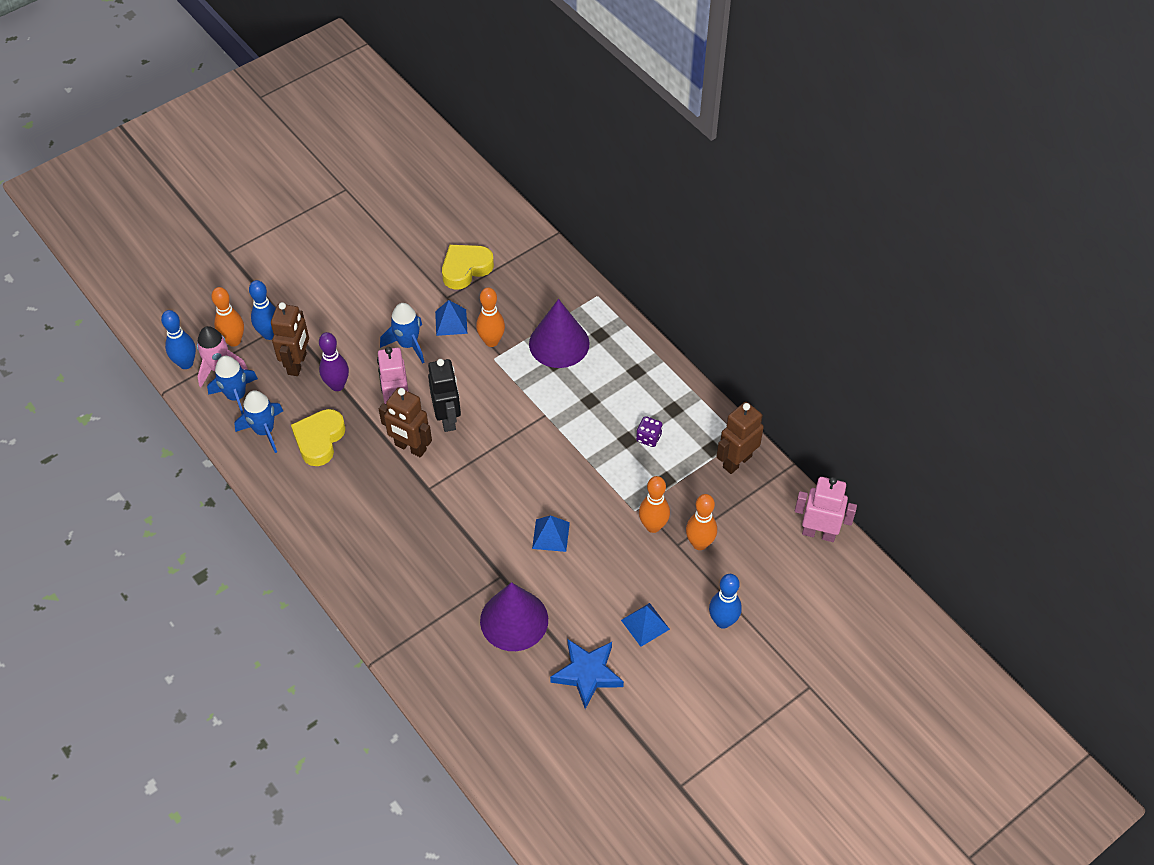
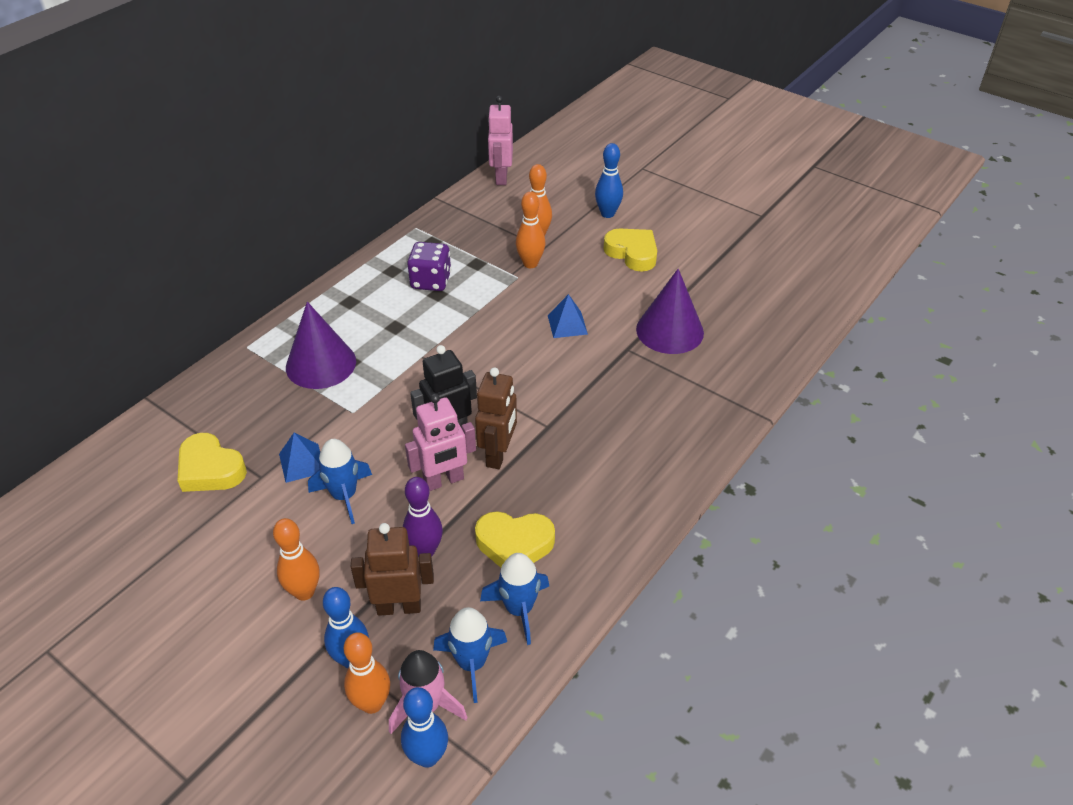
camera: 105 degrees left, 10 degrees down
orange bowling pin [476,287,505,347] -> orange bowling pin moved to [273,518,319,601]
blue star [550,639,624,709] -> none
blue pyramid [621,603,670,647] -> yellow heart [604,229,657,272]
purple dice [636,416,663,447] -> purple dice [407,242,451,291], size x1.69
brown robot [716,402,764,474] -> none

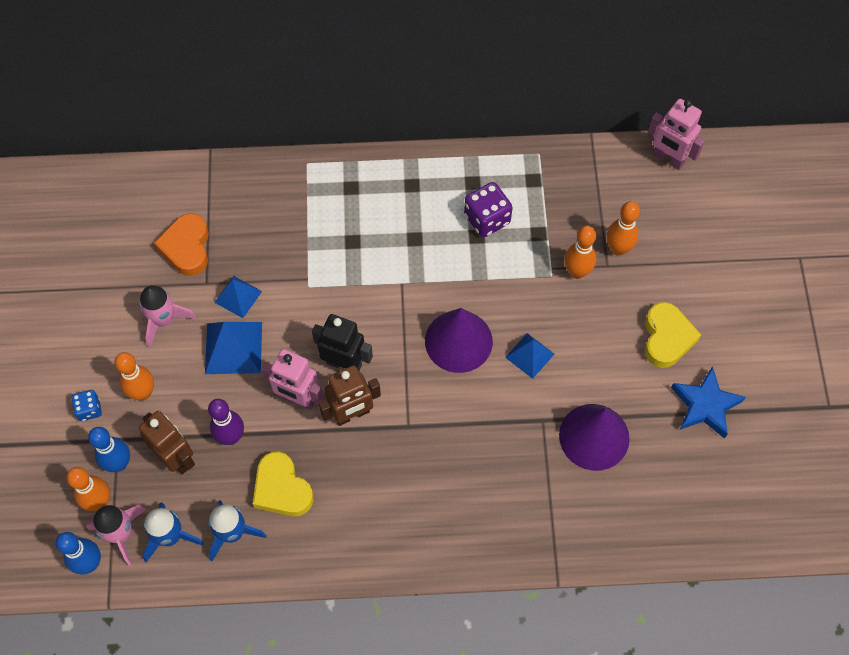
camera: 50 degrees right, 20 degrees up
yellow heart [178,433,247,492] -> orange heart [154,213,209,276]
purple cone [286,302,356,389] -> purple cone moved to [425,308,493,373]
blue rocket [308,439,372,524] -> blue pyramid [205,322,262,374]
pink robot [487,96,513,185] -> pink robot turned 105 degrees counterclockwise [647,99,705,170]
blue bowling pin [595,143,623,218] -> none
none -> blue dice [71,390,102,421]
none -> pink rocket [139,285,196,347]
none -> blue star [671,366,746,439]

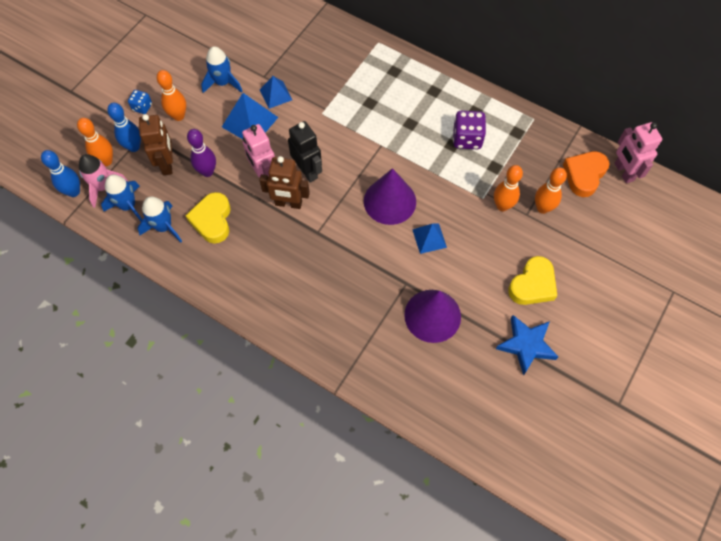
camera: 35 degrees right, 0 degrees up
pink rocket [139,285,196,347] -> blue rocket [201,46,243,93]
orange heart [154,213,209,276] -> orange heart moved to [563,151,610,197]

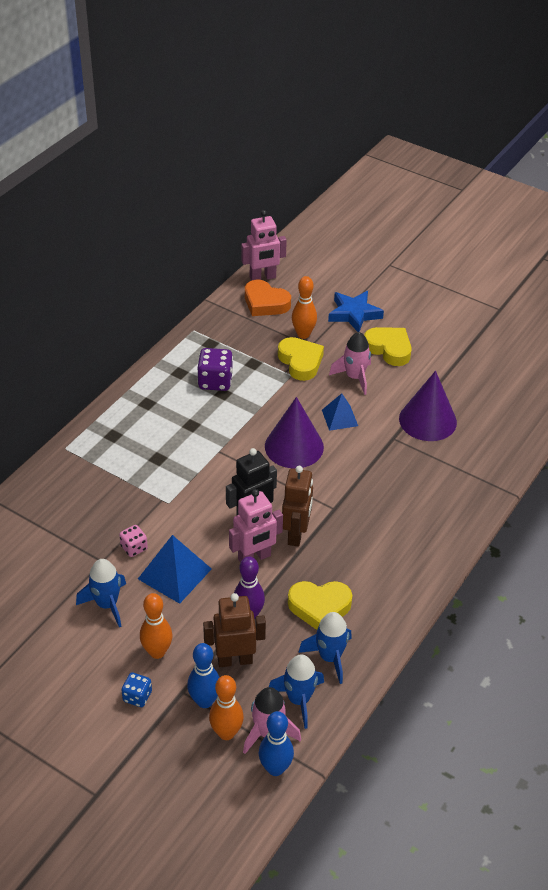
camera: 90 degrees left, 20 degrees down
blue pyramid [260,76,292,109] -> pink dice [119,525,148,557]
orange bowling pin [494,165,523,211] -> yellow heart [278,337,324,381]
blue star [496,315,559,376] -> blue star moved to [328,291,384,332]
none -> pink rocket [329,332,371,395]

